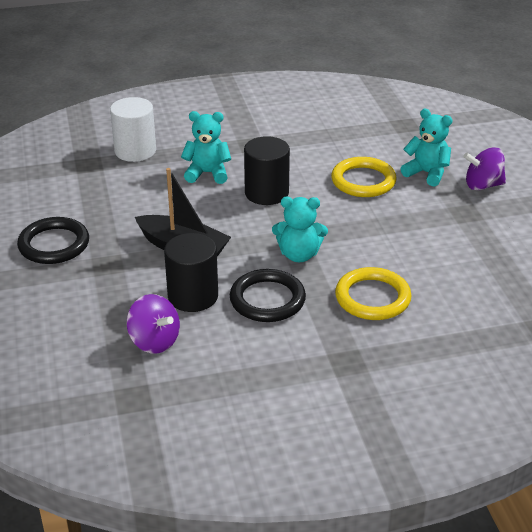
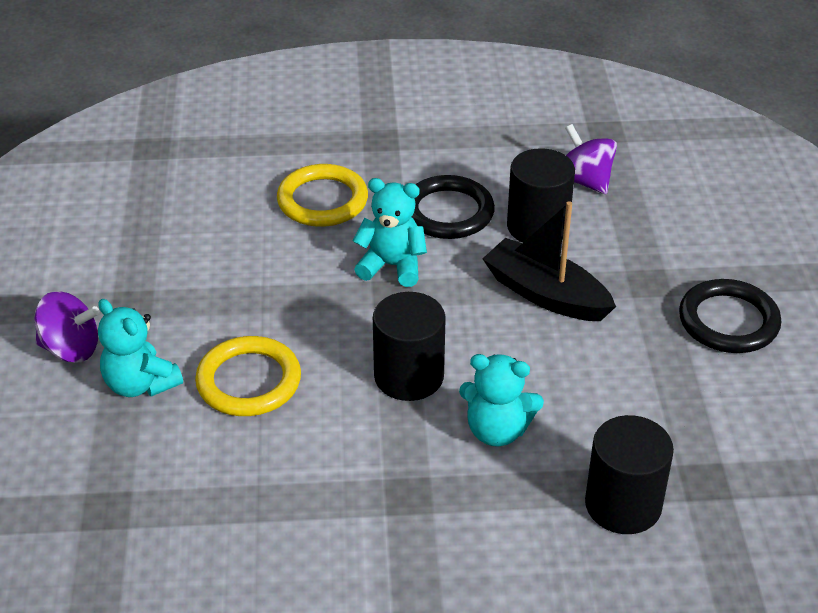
camera: 170 degrees left, 5 degrees up
white cylinder [110,97,156,162] -> black cylinder [585,415,674,534]

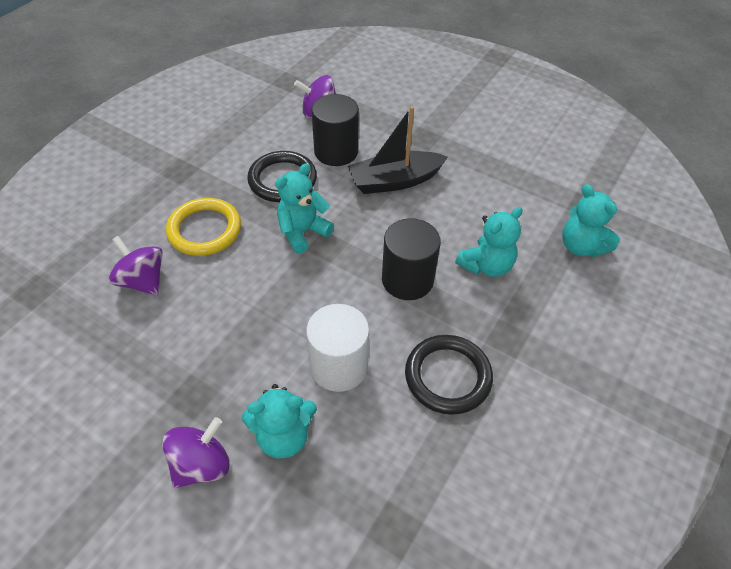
camera: 55 degrees left, 10 degrees up
yellow ring [195,336,301,416] -> white cylinder [306,304,370,392]
black cylinder [585,415,674,534] -> turquoise teddy bear [562,184,620,257]
black ring [679,279,781,353] -> black ring moved to [405,335,493,415]
none -> purple spinning top [109,236,163,296]

